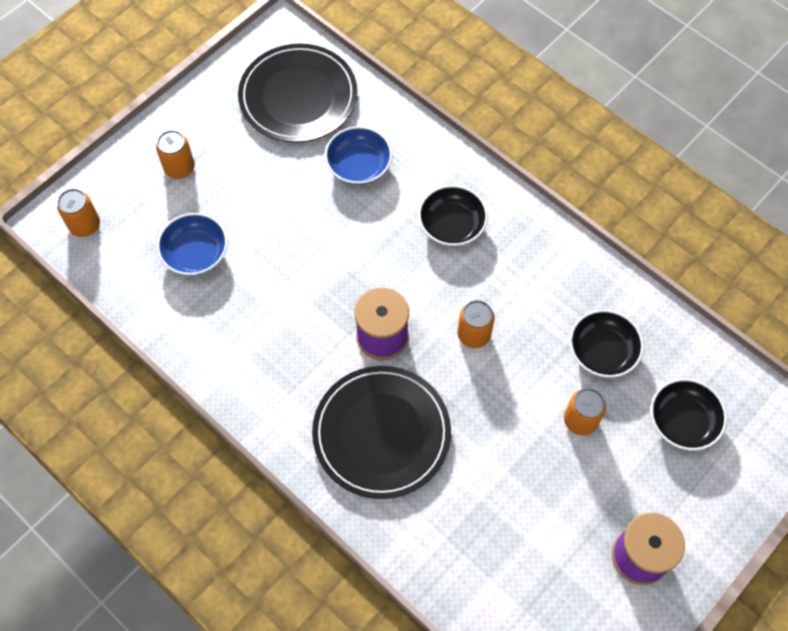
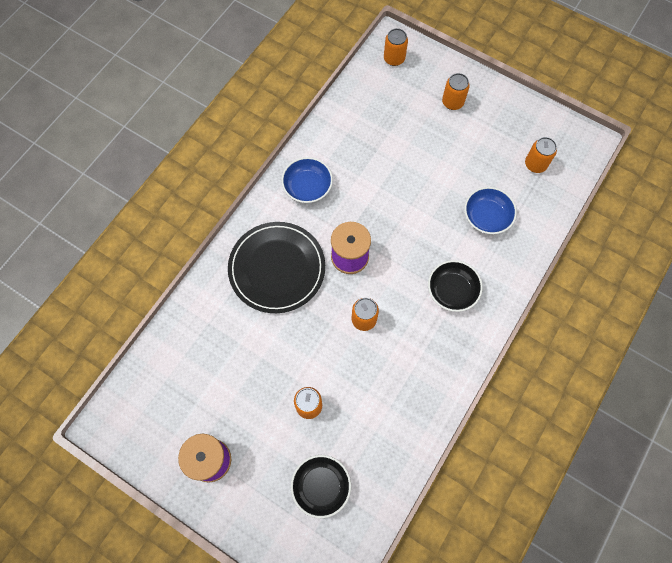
camera: 80 degrees right, 5 degrees up
blue bowl [157,213,228,276] -> blue bowl moved to [281,157,333,203]
black plate [238,44,357,143] -> orange can [525,137,557,173]
black bowl [570,310,644,378] -> none

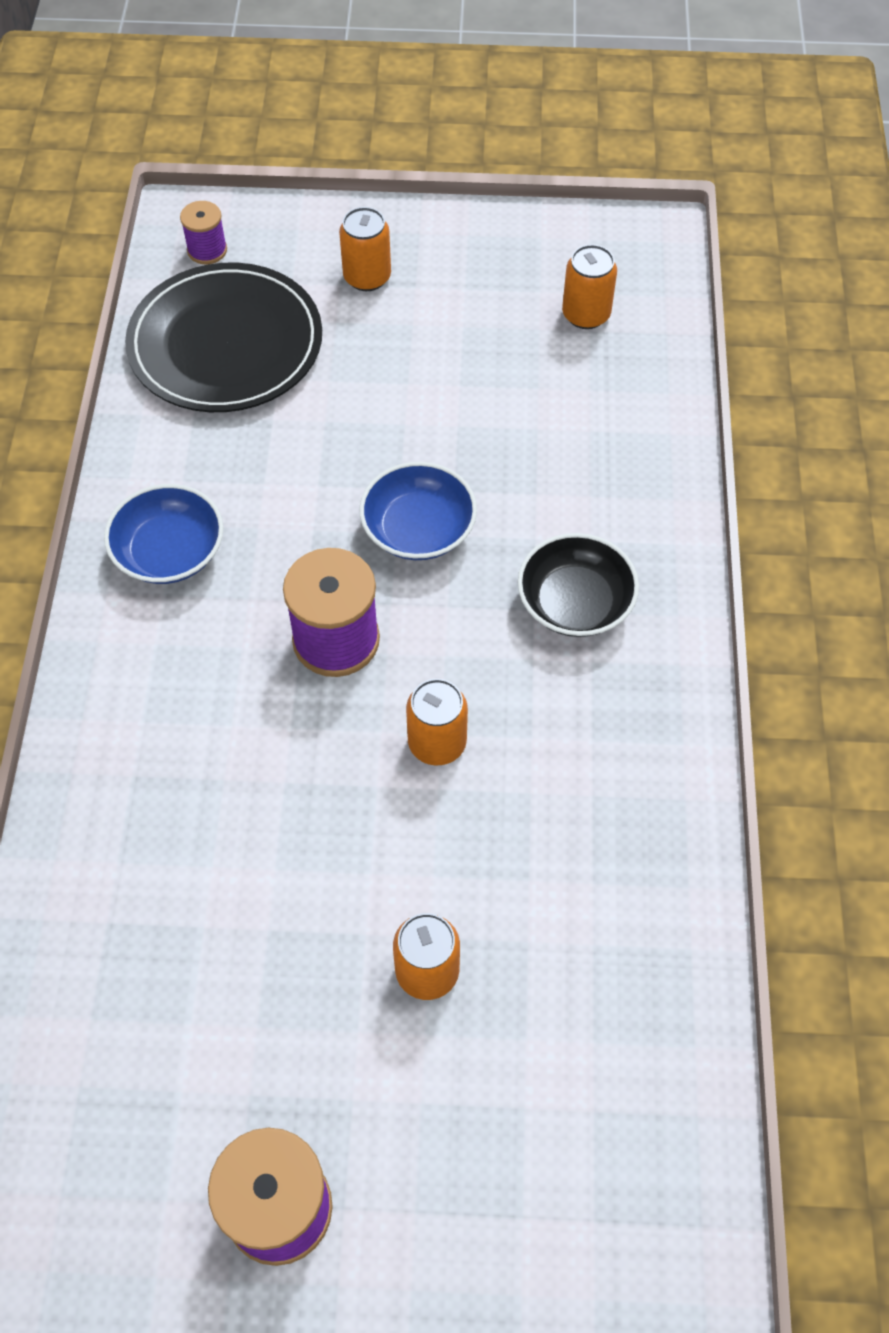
camera: 30 degrees left, 10 degrees down
black plate [228,222,325,313] -> black plate moved to [125,263,322,412]
black bowl [291,455,351,518] -> none
orange can [384,28,408,66] -> purple spool [180,201,227,264]
blue bowl [464,187,517,234] -> blue bowl moved to [359,462,477,560]

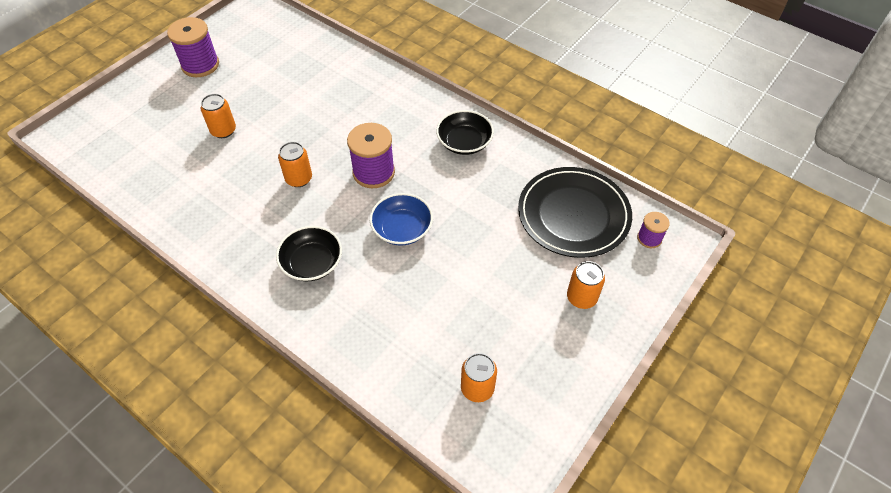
camera: 125 degrees right, 5 degrees down
blue bowl [104,484,223,584] -> black bowl [436,110,494,155]

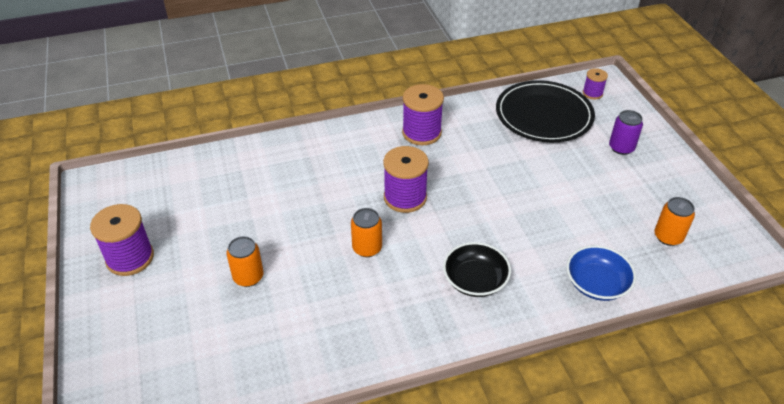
camera: 55 degrees left, 10 degrees down
blue bowl [370,193,433,245] -> blue bowl moved to [567,245,636,301]
black bowl [436,110,494,155] -> purple spool [402,84,444,145]
orange can [567,261,605,309] -> purple can [609,110,643,155]

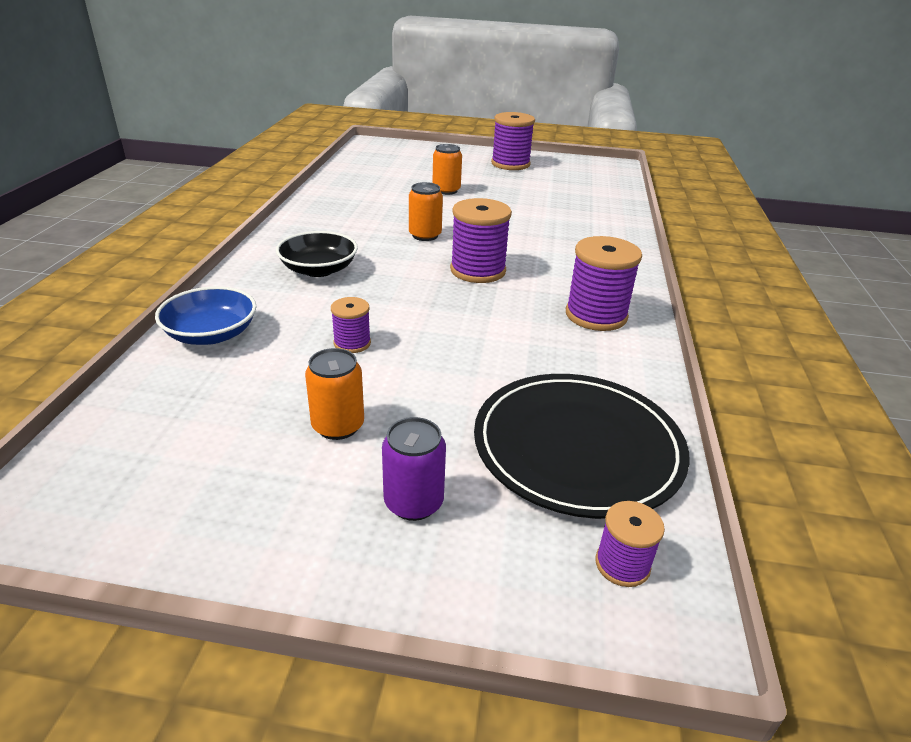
camera: 115 degrees right, 10 degrees down
orange can [654,197,695,246] -> orange can moved to [305,348,364,440]
none -> purple spool [331,297,371,353]

